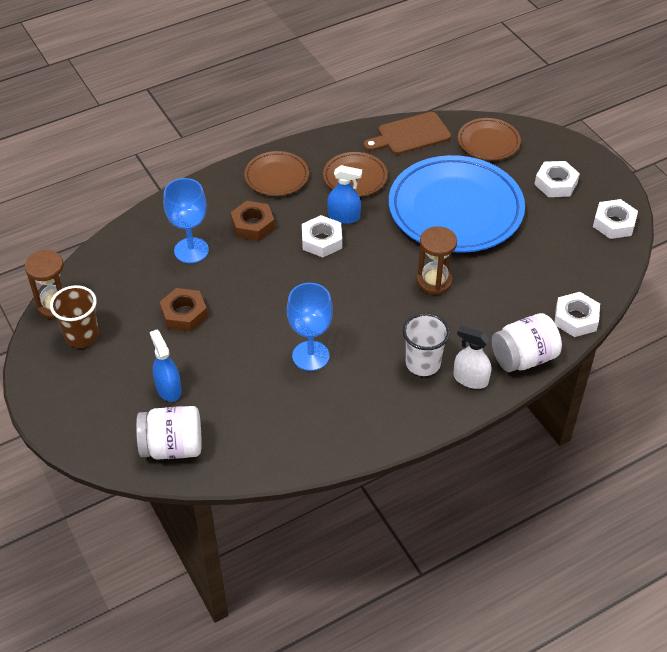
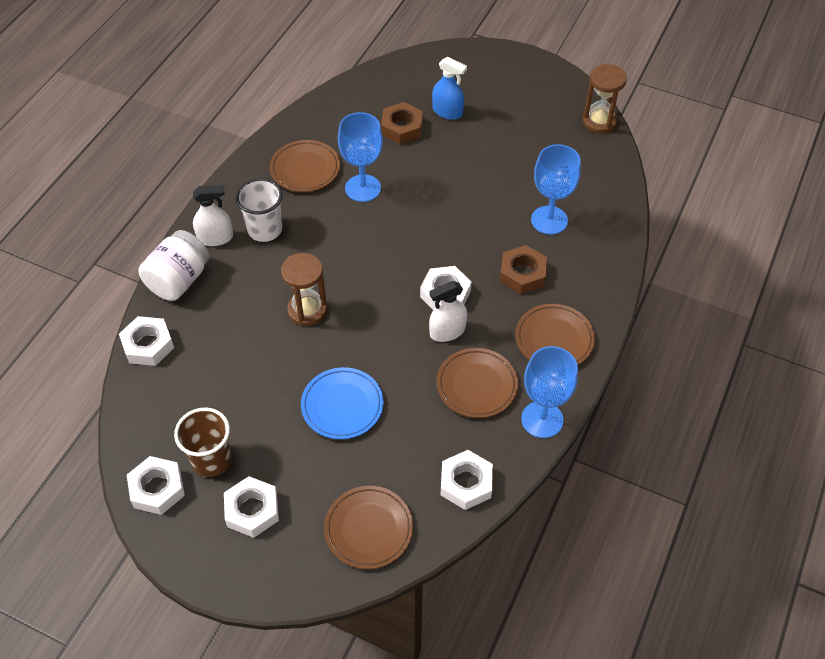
camera: 145 degrees right, 5 degrees up
brown cup [50,285,99,348] -> brown cup moved to [174,407,232,477]
white jar [136,406,202,460] -> none
brown nut [160,288,208,332] -> brown nut moved to [381,102,423,144]
blue spray bottle [327,165,362,224] -> white spray bottle [429,281,467,342]
brown cutting board [363,112,451,155] -> white nut [441,450,493,510]
blue plate [389,155,525,253] -> blue plate [301,367,384,439], size x0.49
none -> brown plate [270,140,340,192]
none -> blue goblet [521,346,578,438]

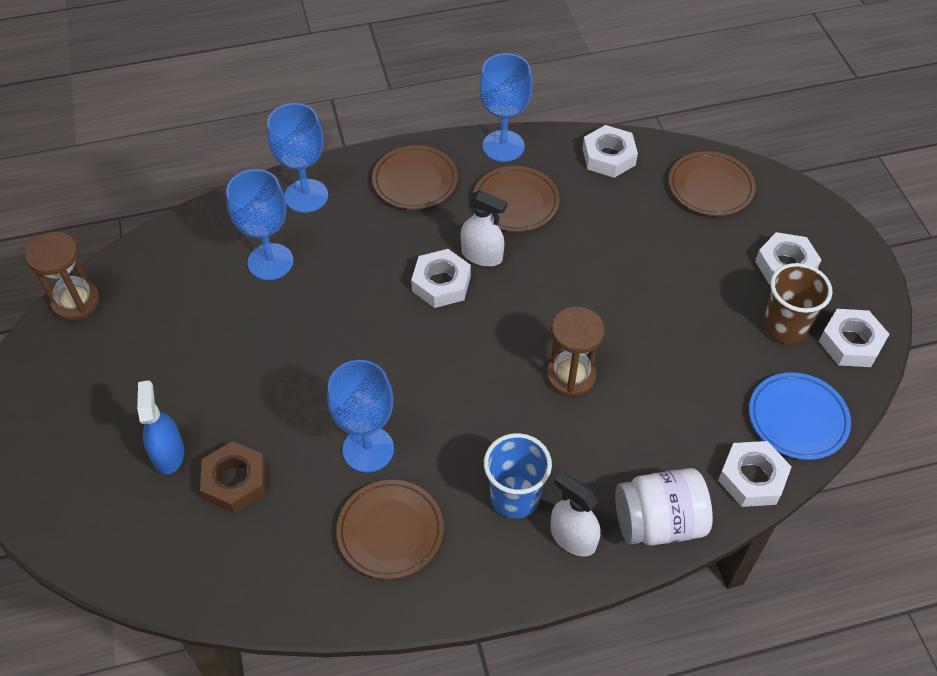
camera: 130 degrees left, 0 degrees up
white cup [235,178,283,242] -> blue cup [484,433,552,518]
blue plate [301,367,384,439] -> blue plate moved to [749,372,851,460]
brown nut [500,245,547,294] -> none
none -> blue goblet [267,103,328,213]

